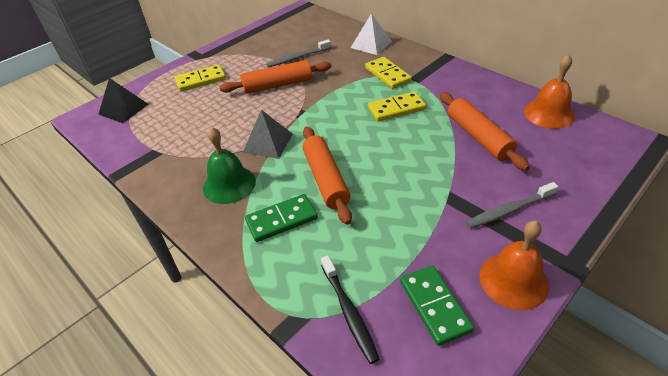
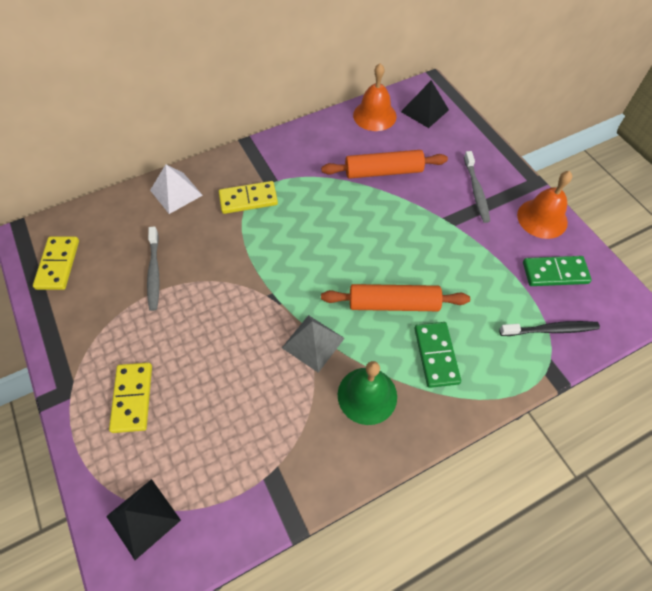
camera: 75 degrees left, 15 degrees up
orange rolling pin [220,60,332,94] -> none
yellow domino [368,91,426,122] -> yellow domino moved to [33,236,79,290]
none -> black pyramid [401,80,449,128]

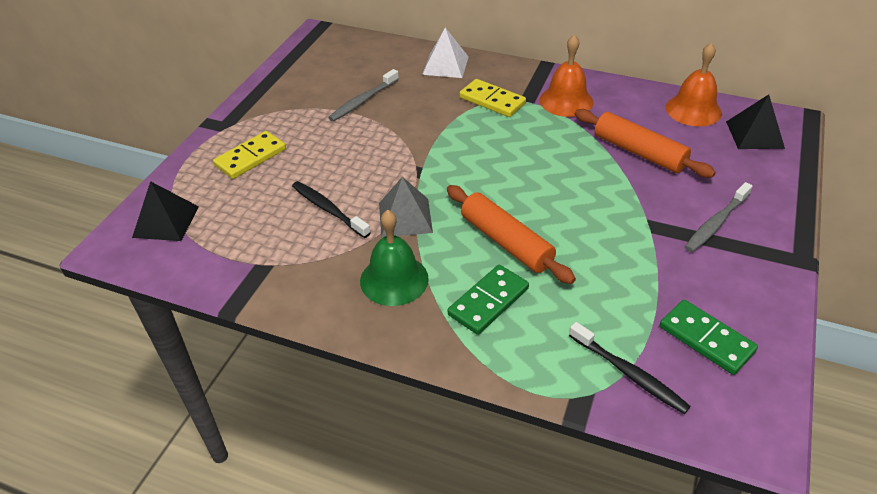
camera: 50 degrees right, 15 degrees down
yellow domino [33,236,79,290] -> none
orange bell [517,171,572,239] -> orange bell moved to [540,34,593,117]
none -> black toothbrush [292,181,371,238]

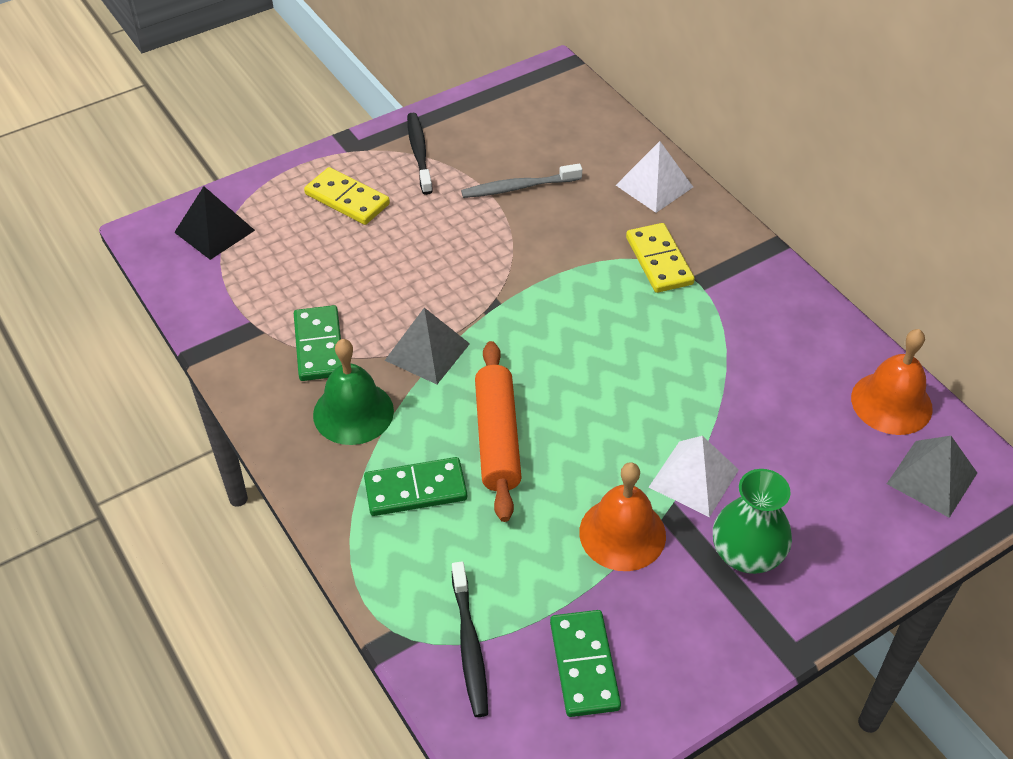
camera: 35 degrees right, 5 degrees up
yellow domino [213,131,286,179] -> yellow domino turned 45 degrees clockwise [304,167,390,225]
black toothbrush [292,181,371,238] -> black toothbrush moved to [407,113,433,195]
orange bell [540,34,593,117] -> orange bell moved to [579,462,666,571]
orange rolling pin [575,109,716,178] -> none
grey toothbrush [685,182,753,252] -> green vase [713,469,792,574]
black pyramid [726,94,785,149] -> grey pyramid [887,436,977,518]
none -> green domino [294,305,342,381]
none -> white pyramid [649,436,739,517]

